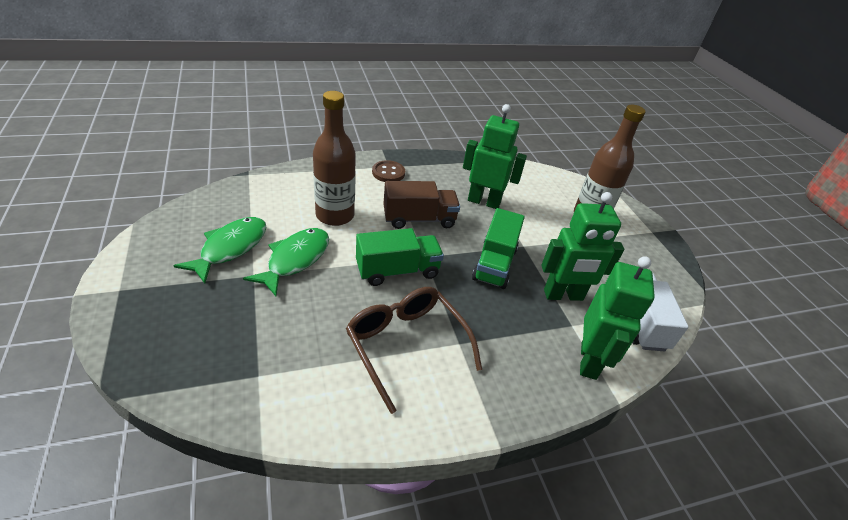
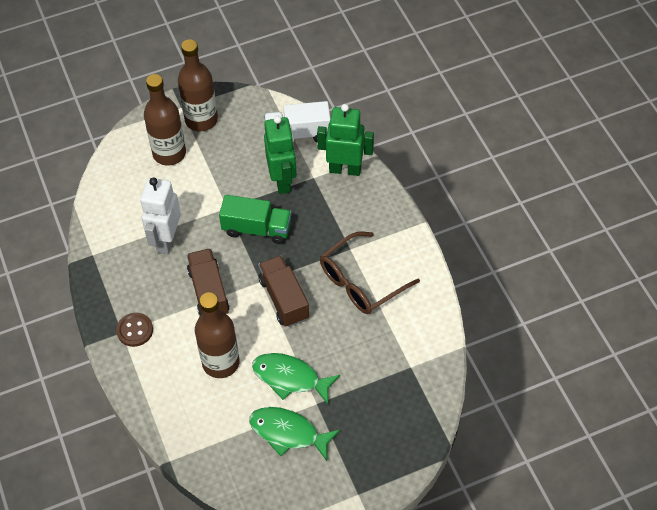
camera: 90 degrees left, 15 degrees up
green truck [356,228,444,286] -> brown truck [258,255,309,327]
green robot [463,104,527,209] -> white robot [140,177,181,254]
none -> brown bottle [178,39,218,131]

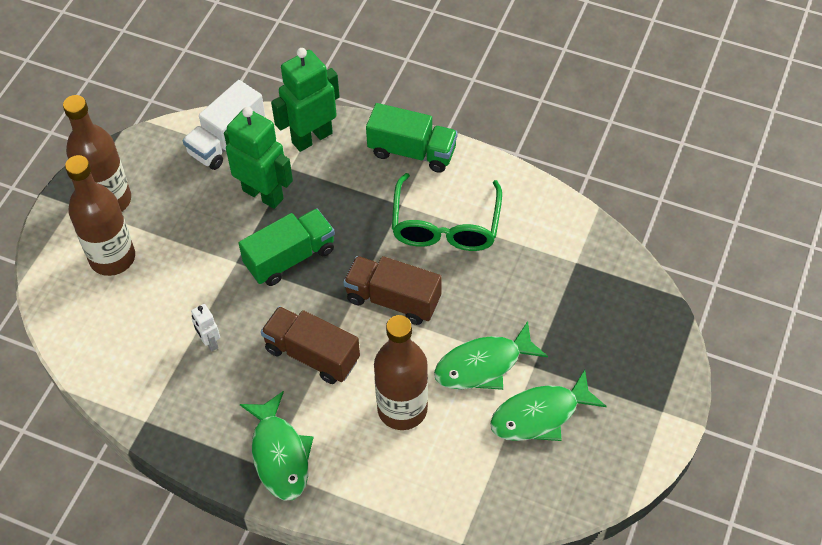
camera: 45 degrees left, 0 degrees up
brown button [116,313,153,347] -> green fish [240,391,314,501]
white robot [140,177,181,254] -> white robot [191,304,220,351], size x0.48
brown glasses [320,232,420,314] -> green glasses [392,173,502,251]
none -> green truck [366,103,458,173]

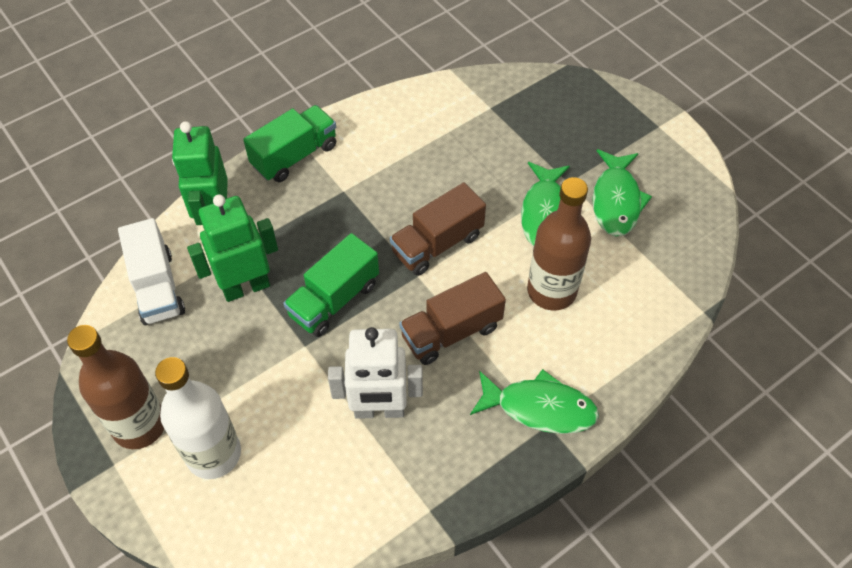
camera: 60 degrees left, 0 degrees up
brown bottle [65,155,135,276] -> white bottle [155,357,241,479]
white robot [191,304,220,351] -> white robot [328,327,423,419], size x2.09
green truck [239,209,335,286] -> green truck turned 135 degrees counterclockwise [283,233,379,337]
green glasses [392,173,502,251] -> none

